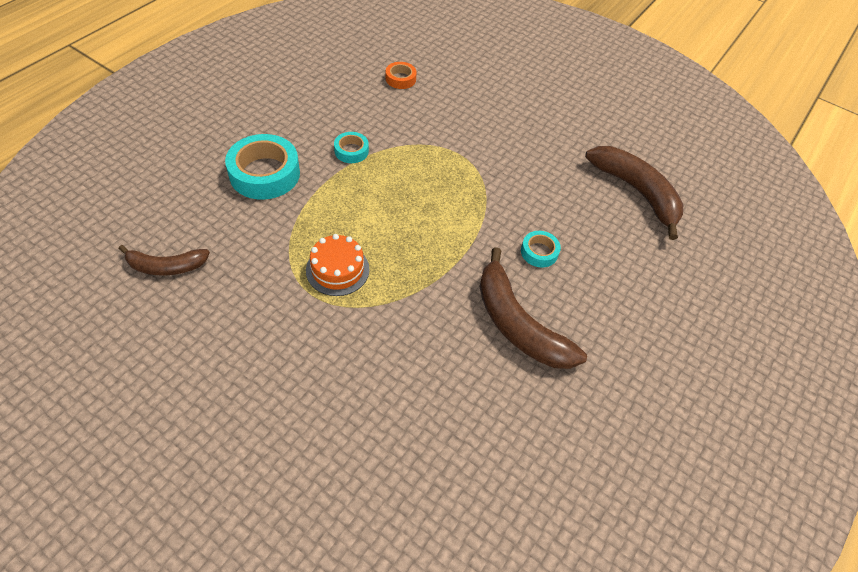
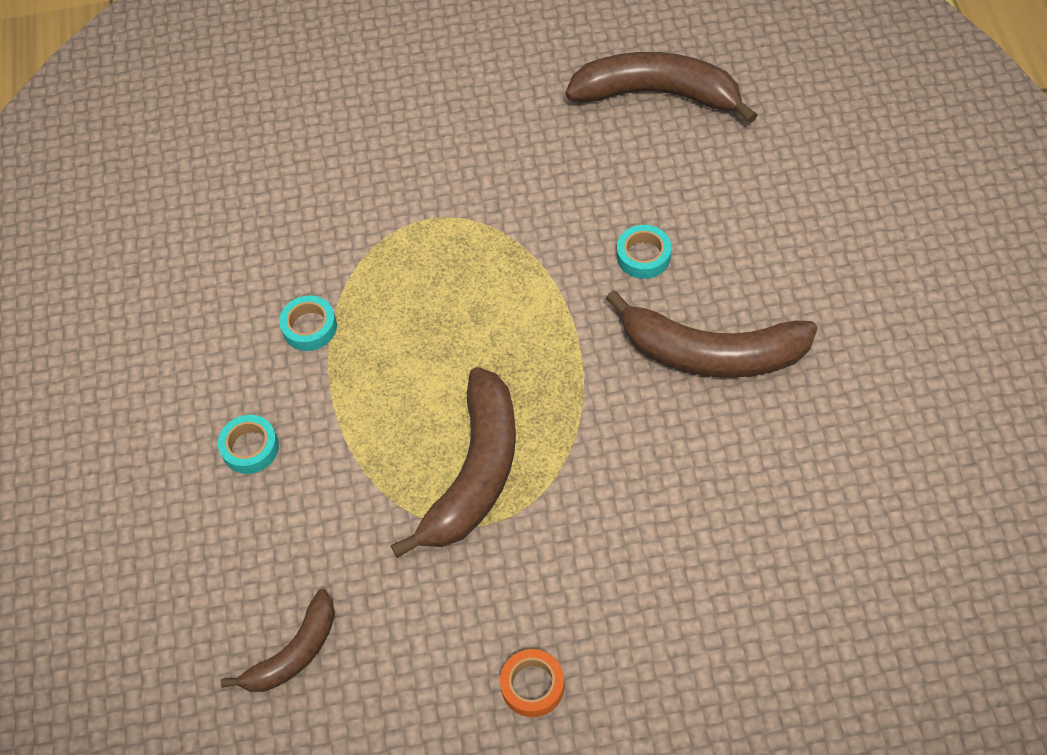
camera: 35 degrees left, 5 degrees up
turquoise tape [225,134,300,200] -> turquoise tape [218,415,279,474], size x0.51
orange cake [306,234,370,296] -> brown banana [391,367,516,558]
orange tape [386,62,417,89] -> orange tape moved to [500,649,565,717]

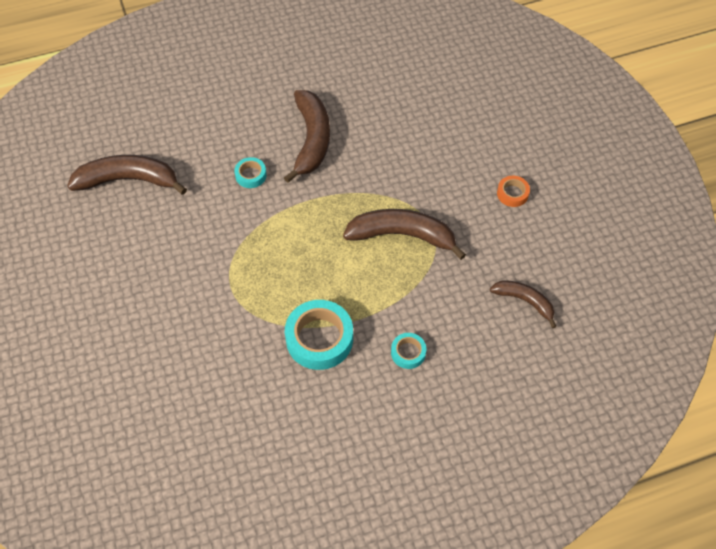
camera: 105 degrees left, 0 degrees up
turquoise tape [279,295,337,351] -> turquoise tape [285,300,353,370], size x1.95
brown banana [565,52,757,123] -> brown banana turned 90 degrees clockwise [67,155,187,195]

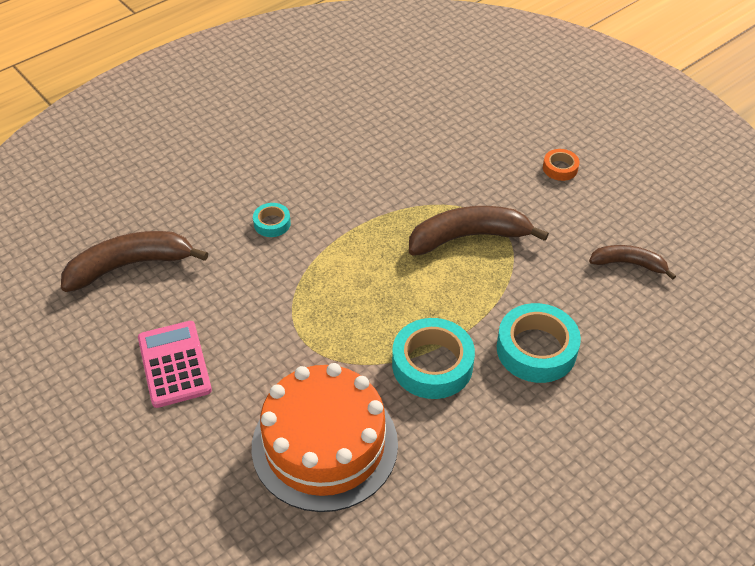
camera: 20 degrees left, 10 degrees down
brown banana [284,90,330,183] -> none
turquoise tape [391,333,426,369] -> turquoise tape [497,303,581,383], size x1.95
none -> pink calculator [138,321,212,408]
none -> orange cake [252,363,398,512]

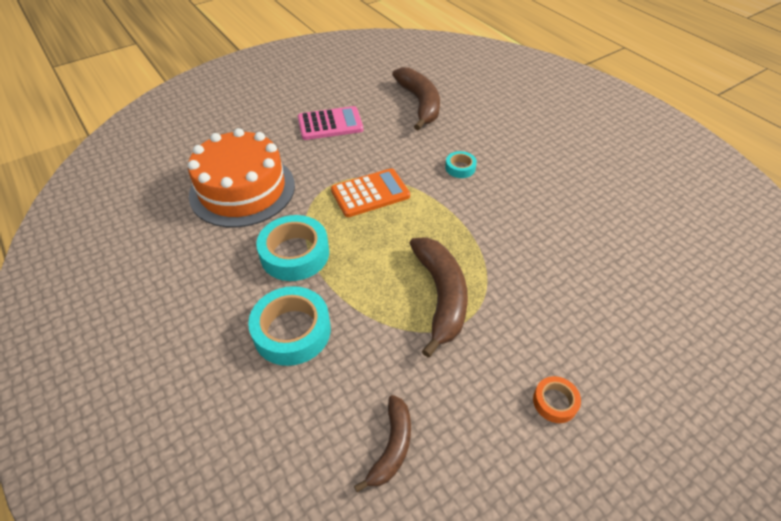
camera: 95 degrees right, 0 degrees up
none -> orange calculator [331,168,410,217]

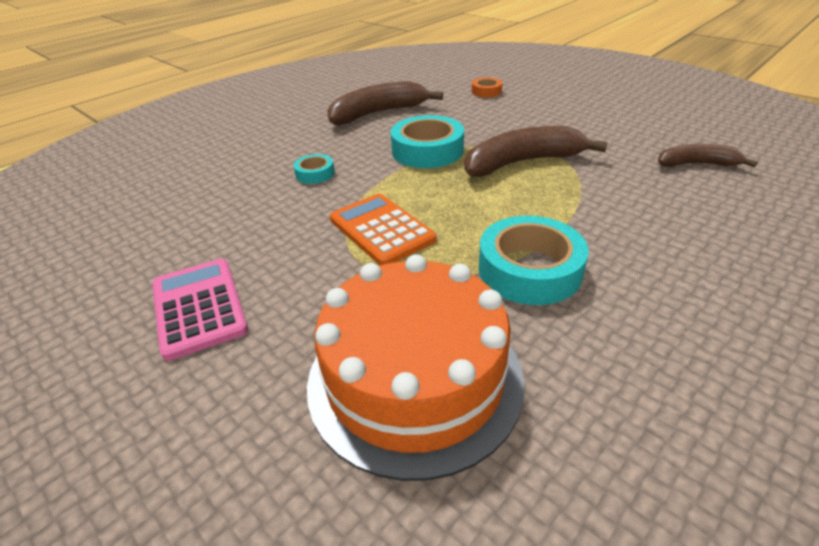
camera: 100 degrees left, 10 degrees down
turquoise tape [248,286,331,366] -> turquoise tape moved to [391,115,464,168]
brown banana [392,67,440,131] -> brown banana moved to [327,81,443,125]
orange tape [533,376,581,423] -> orange tape moved to [472,77,502,98]

